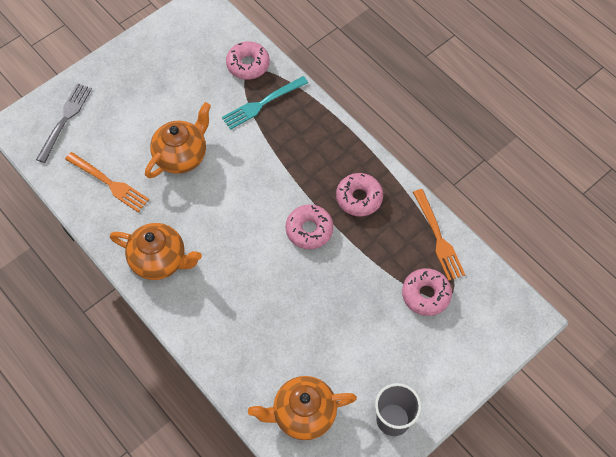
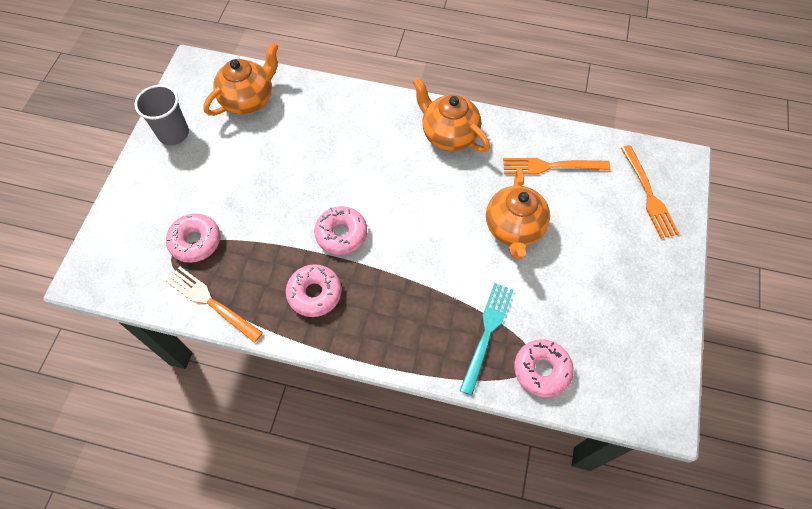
camera: 145 degrees right, 0 degrees up
grey fork [36,83,92,163] -> orange fork [621,145,679,239]
orange teapot [110,223,202,280] -> orange teapot turned 60 degrees clockwise [413,78,490,152]

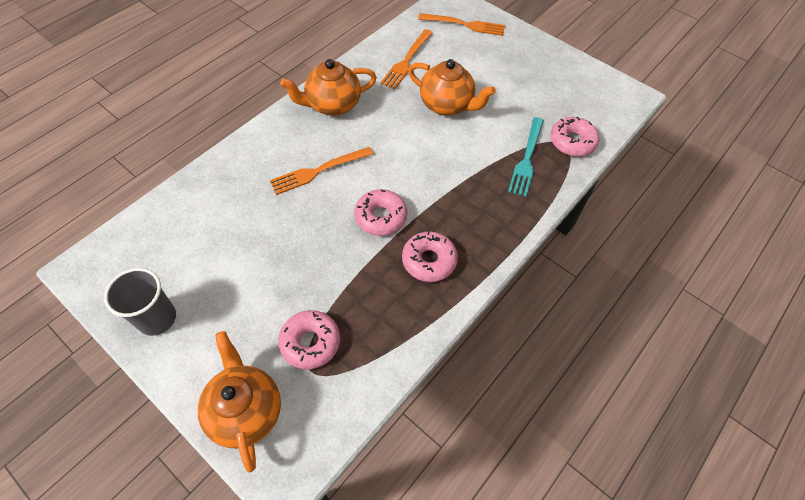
camera: 65 degrees left, 5 degrees down
orange fork [166,266,263,343] -> orange fork moved to [270,147,373,195]
orange teapot [203,42,278,116] -> orange teapot moved to [198,331,281,473]
turquoise fork [460,283,514,396] -> turquoise fork turned 120 degrees counterclockwise [508,117,544,197]

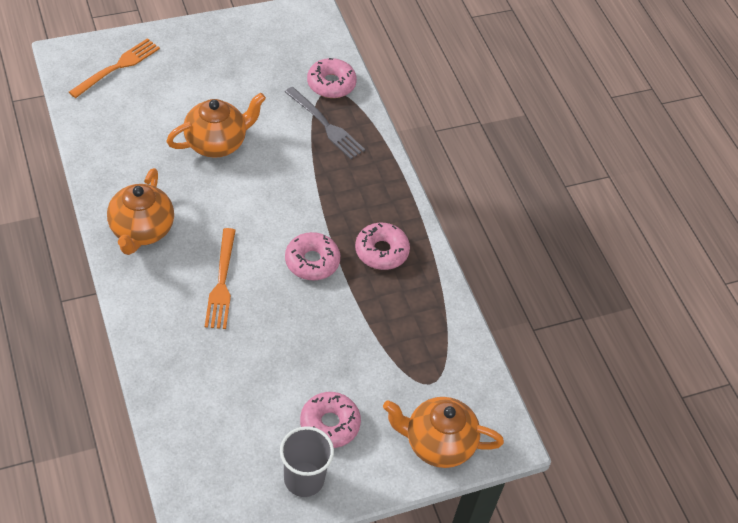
camera: 65 degrees left, 5 degrees down
pink donut [278,310,340,370] -> pink donut moved to [300,392,361,448]
orange fork [380,29,433,89] -> none
turquoise fork [508,117,544,197] -> grey fork [285,87,365,159]

